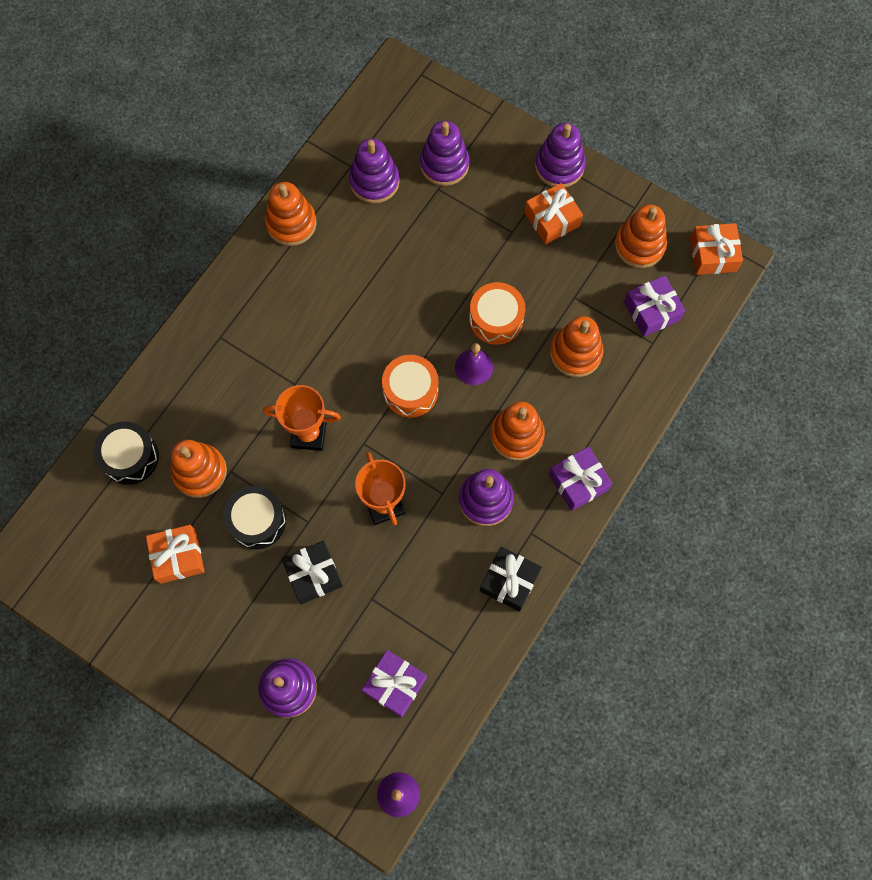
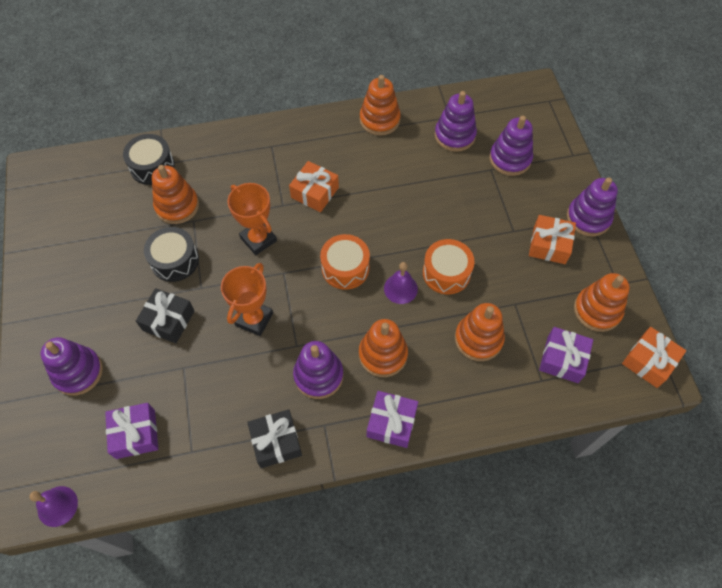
camera: 45 degrees right, 10 degrees down
orange gift [146,525,205,584] -> orange gift moved to [289,161,339,212]

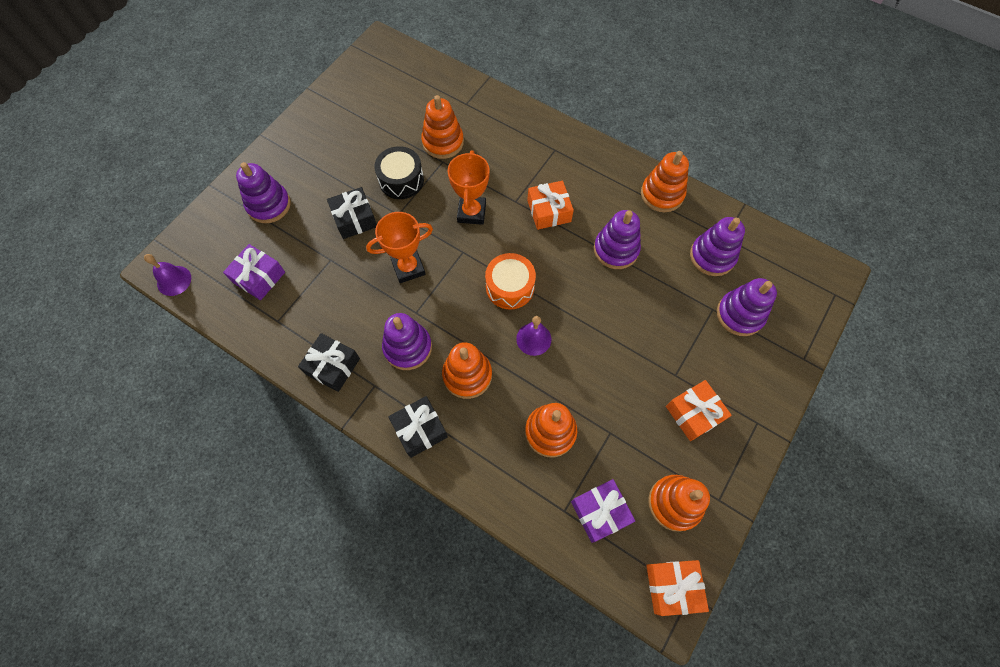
camera: 45 degrees right, 5 degrees up
black drum [123,134,175,185] -> none
purple gift [367,391,418,448] -> black gift [388,396,448,458]
orange drum [423,239,475,294] -> none
purple stacking toy [567,177,618,236] -> purple stacking toy moved to [594,210,641,269]

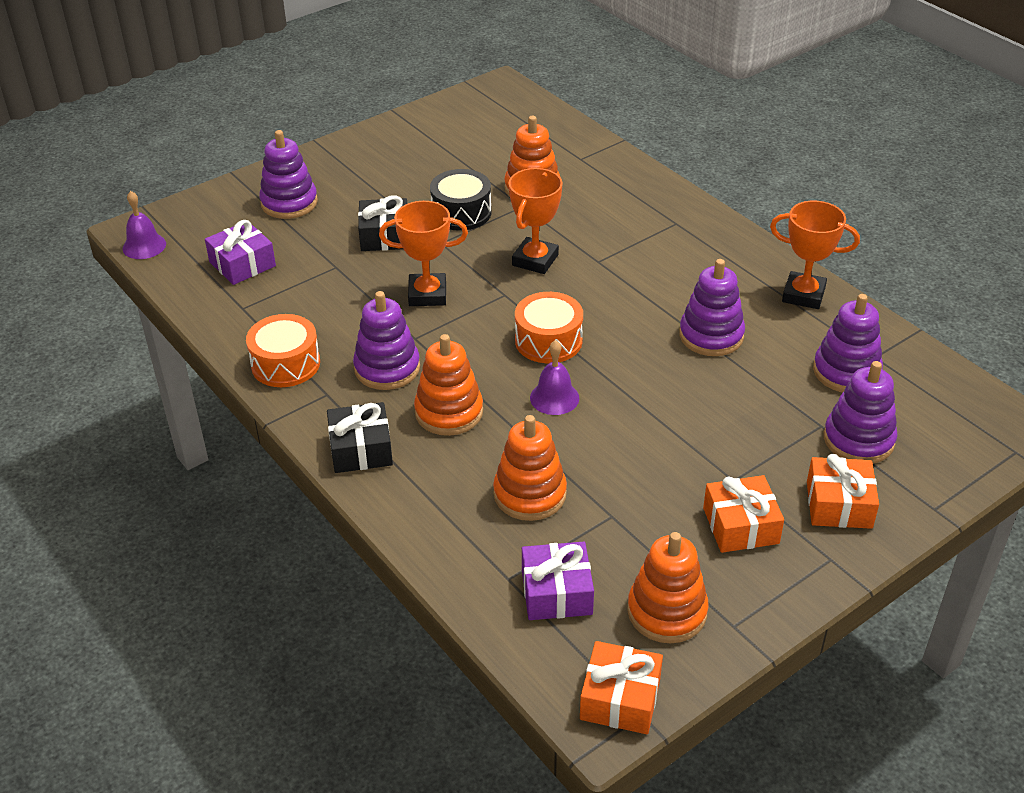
camera: 20 degrees right, 25 degrees down
black gift [298,333,360,392] -> orange drum [246,314,320,387]
orange gift [527,181,574,230] -> orange gift moved to [807,454,879,529]
orange stacking toy [641,151,689,212] -> orange trophy [770,201,860,309]

